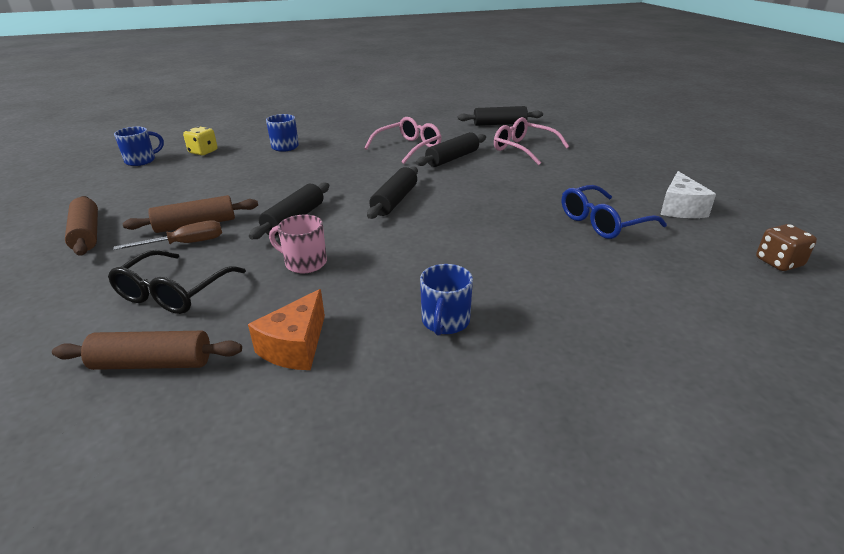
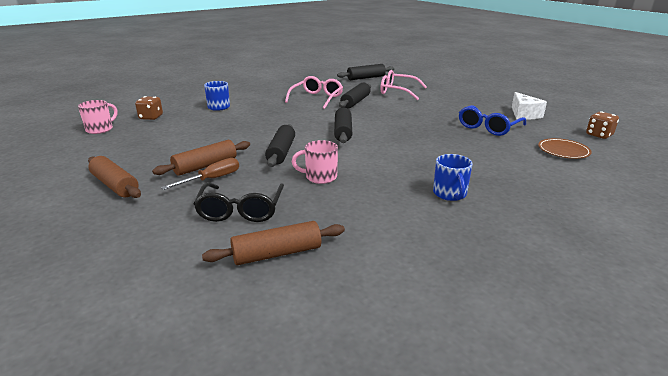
camera: 20 degrees left, 5 degrees down
blue mug [114,127,164,166] -> pink mug [78,100,117,134]
yellow dice [183,126,218,155] -> brown dice [135,96,163,120]
orange cheese [248,289,325,370] -> none
none -> brown plate [538,138,592,159]

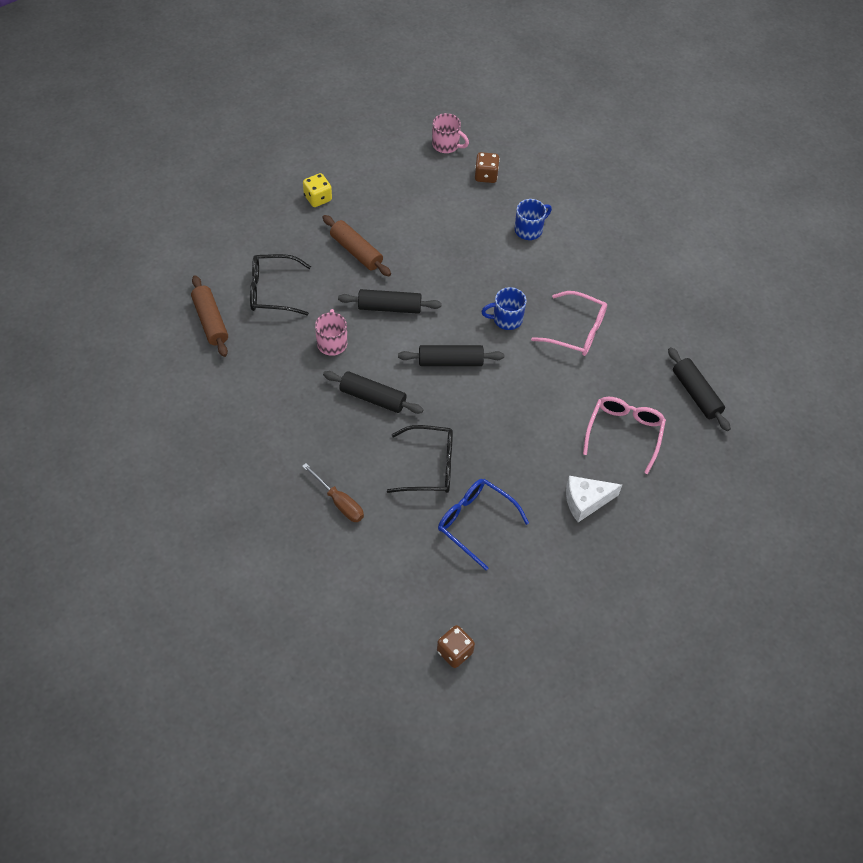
camera: 85 degrees right, 30 degrees up
brown rolling pin [88,156,141,198] -> yellow dice [303,173,332,207]
brown screwdriver [161,158,239,190] -> brown screwdriver moved to [302,463,364,522]
black rolling pin [339,83,371,108] -> black rolling pin moved to [323,371,424,414]
blue mug [433,154,473,201] -> blue mug moved to [481,287,527,330]
white cheese [512,92,547,120] -> white cheese moved to [566,476,622,522]
brown plate [538,138,592,159] -> none
none -> black glasses [387,425,453,493]

